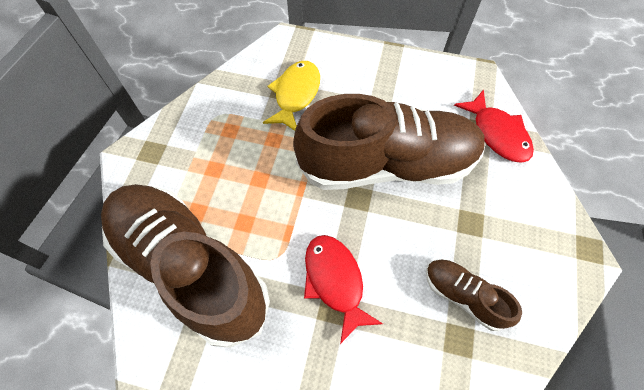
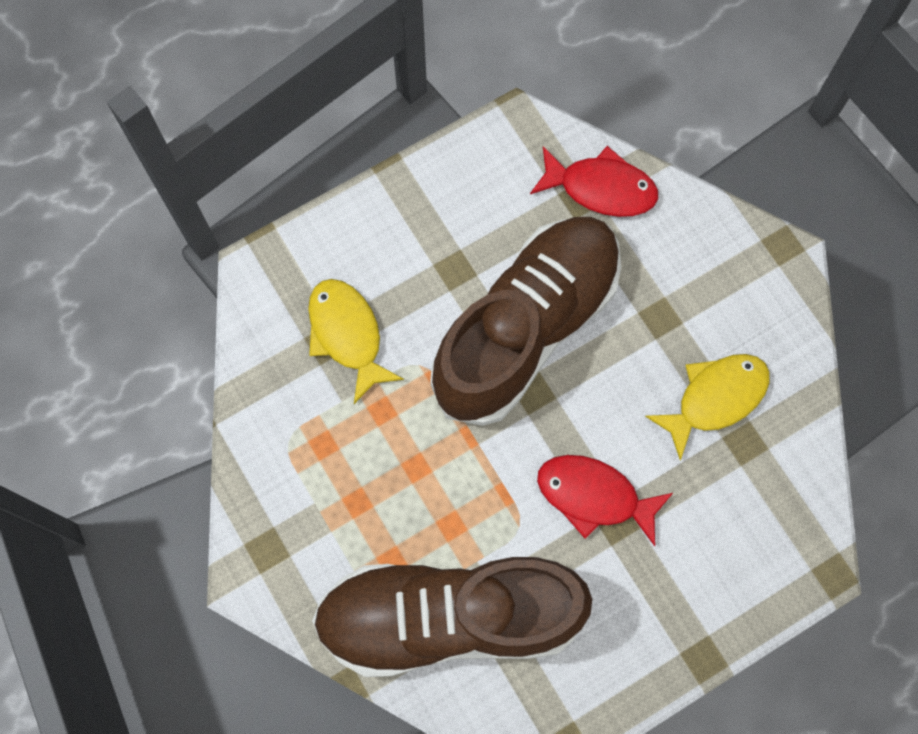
camera: 45 degrees left, 10 degrees up
brown shoe [426,259,522,331] -> yellow fish [645,354,770,461]

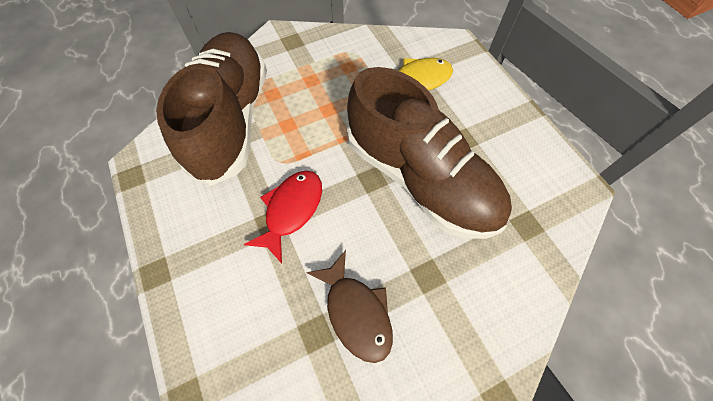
camera: 95 degrees right, 10 degrees down
red fish [530,146,658,217] -> none
yellow fish [645,354,770,461] -> brown fish [306,250,393,363]

